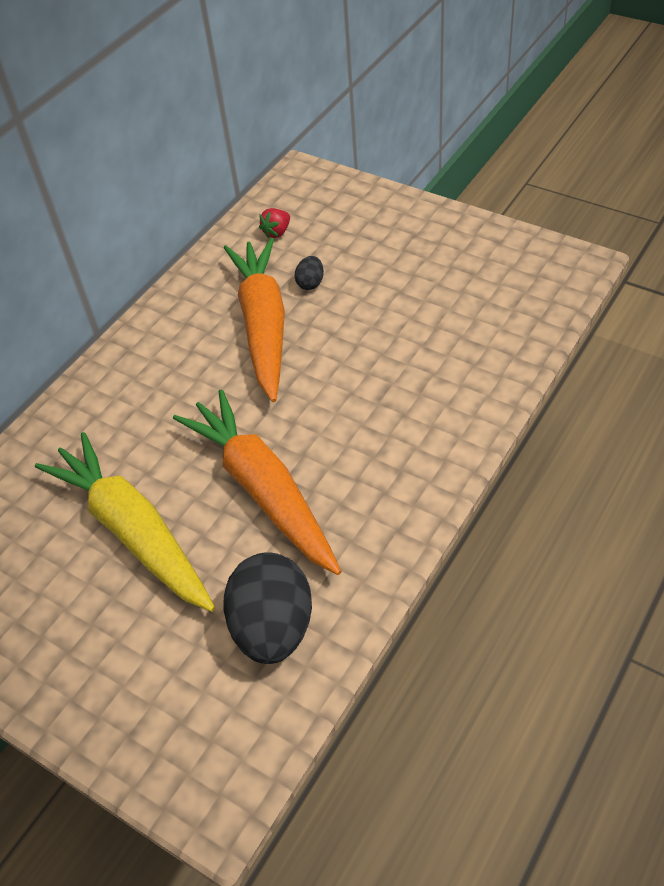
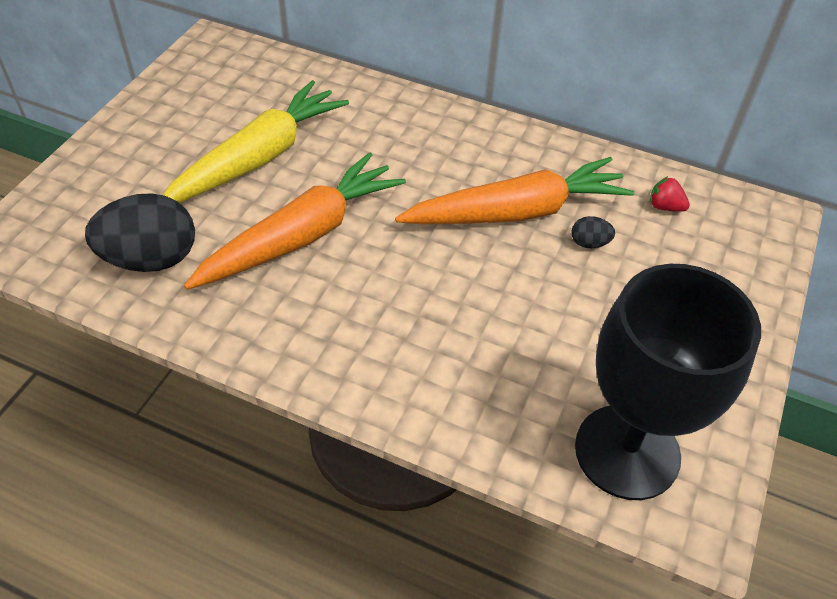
camera: 75 degrees right, 0 degrees up
none -> black goblet [575,264,761,500]

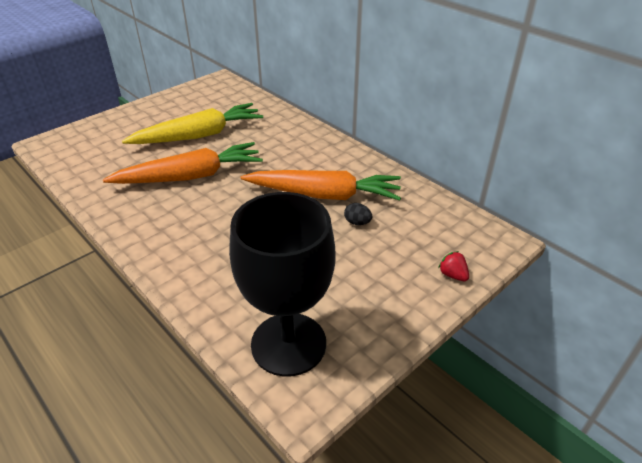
camera: 25 degrees right, 10 degrees down
black egg [85,193,195,272] -> none
red strawberry [650,176,690,212] -> red strawberry moved to [438,251,469,281]

